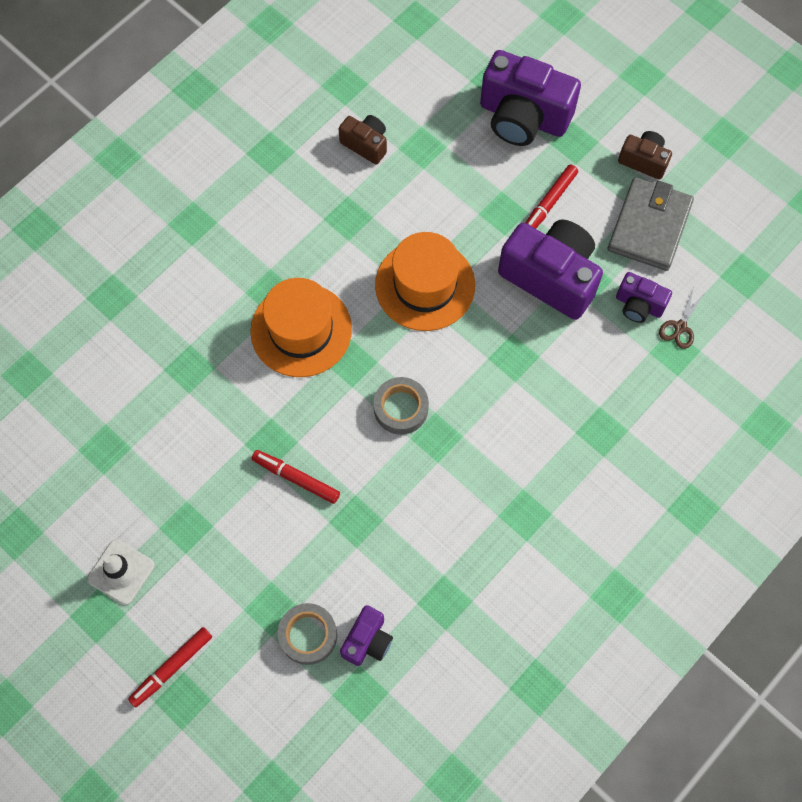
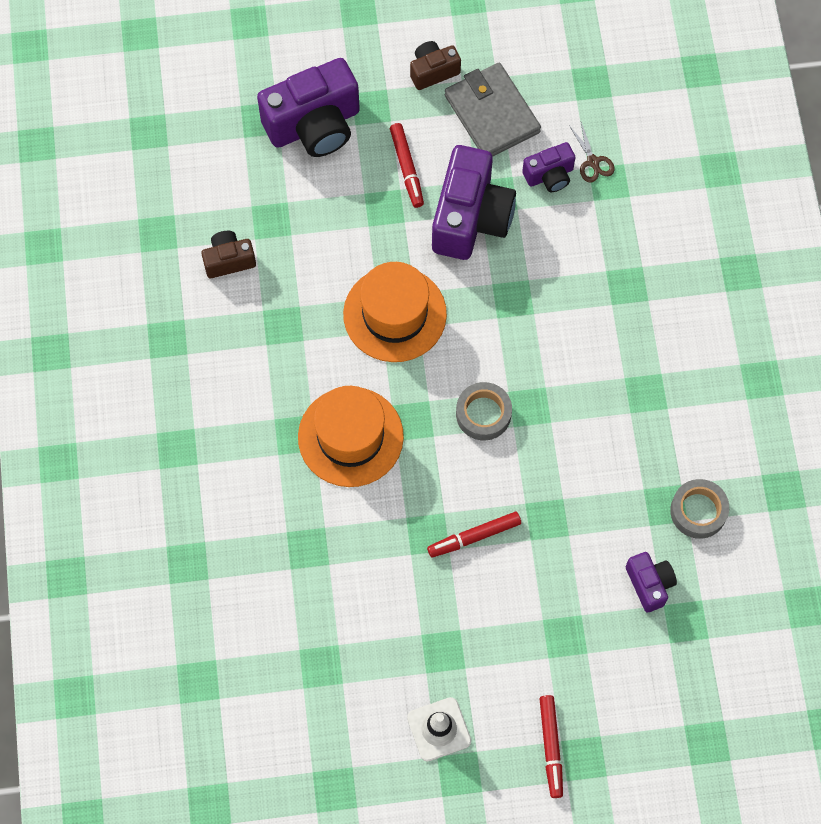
camera: 50 degrees left, 0 degrees up
grey tape [278,603,337,665] -> grey tape moved to [670,479,729,539]
purple camera [498,219,603,320] -> purple camera turned 120 degrees clockwise [432,145,516,260]

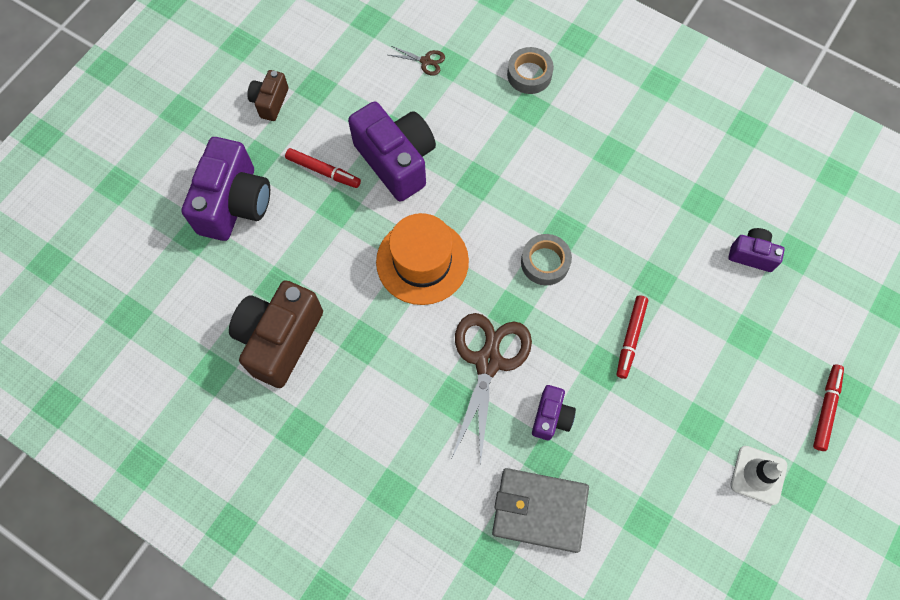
camera: 50 degrees left, 0 degrees up
brown camera [201,231,256,278] -> brown camera [229,280,323,388], size x1.95
orange hat [298,386,404,487] -> brown scissors [452,313,532,466]
grey wallet [445,63,541,157] -> grey wallet moved to [492,468,589,553]
purple camera [522,142,575,192] -> purple camera moved to [532,385,576,440]
red marker [540,695,563,798] -> red marker turned 105 degrees counterclockwise [813,364,844,451]
grey tape [670,479,729,539] -> grey tape moved to [507,47,554,94]

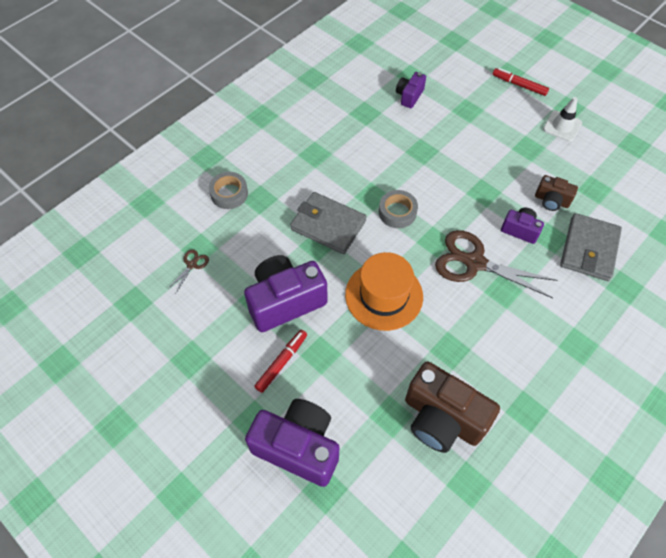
camera: 80 degrees left, 10 degrees down
brown camera [247,70,289,121] -> brown camera moved to [535,175,578,211]
red marker [617,295,648,379] -> none
none -> grey wallet [290,192,366,254]

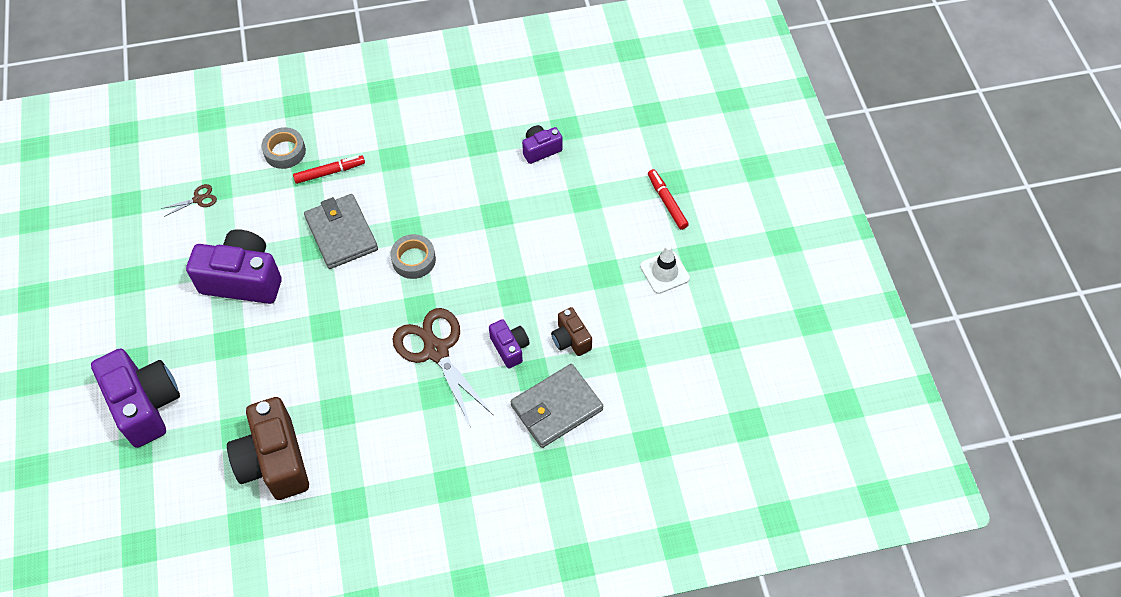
camera: 35 degrees right, 0 degrees up
red marker [254,330,307,393] -> red marker moved to [293,155,365,184]
orange hat [345,252,423,331] -> none

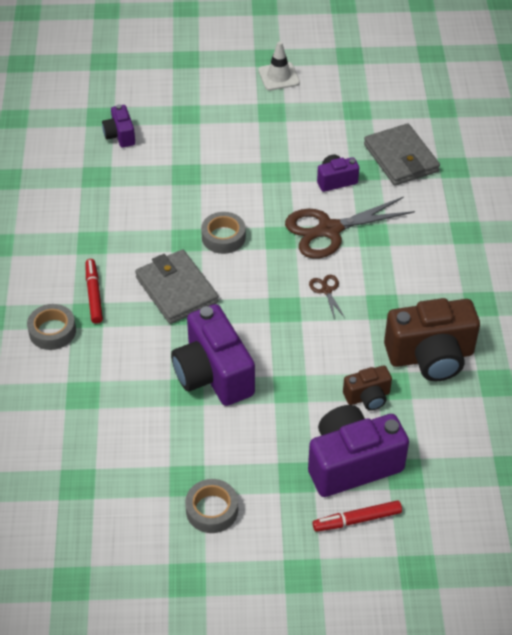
camera: 80 degrees left, 10 degrees down
brown scissors [160,184,217,217] -> brown scissors moved to [309,275,345,320]
purple camera [186,229,282,304] -> purple camera turned 45 degrees counterclockwise [171,304,255,406]
grey wallet [304,194,378,269] -> grey wallet turned 75 degrees clockwise [135,250,219,324]
brown camera [551,307,592,356] -> brown camera moved to [343,365,392,411]
red marker [648,169,689,230] -> red marker moved to [313,501,402,532]
none -> grey tape [185,479,238,533]

